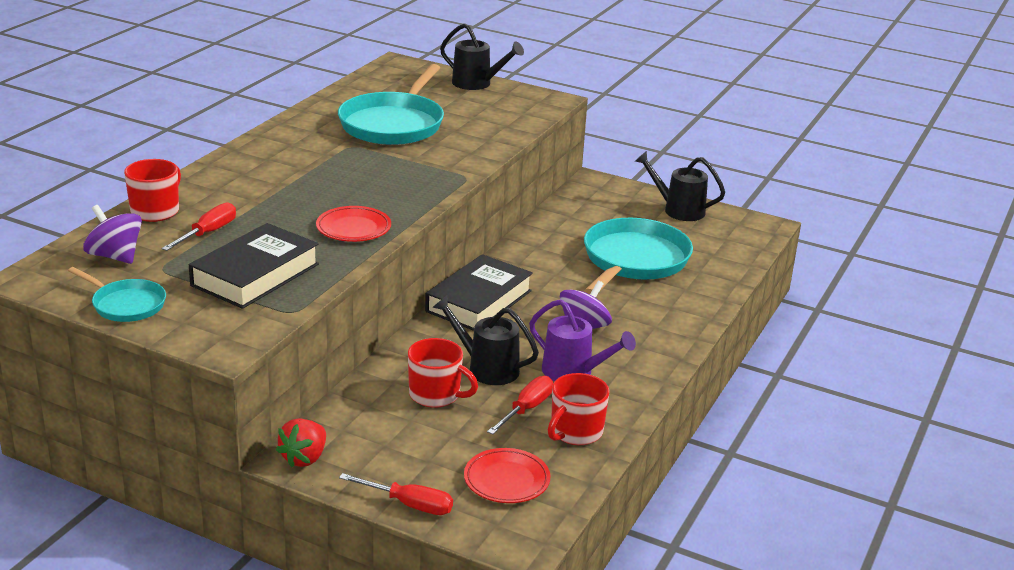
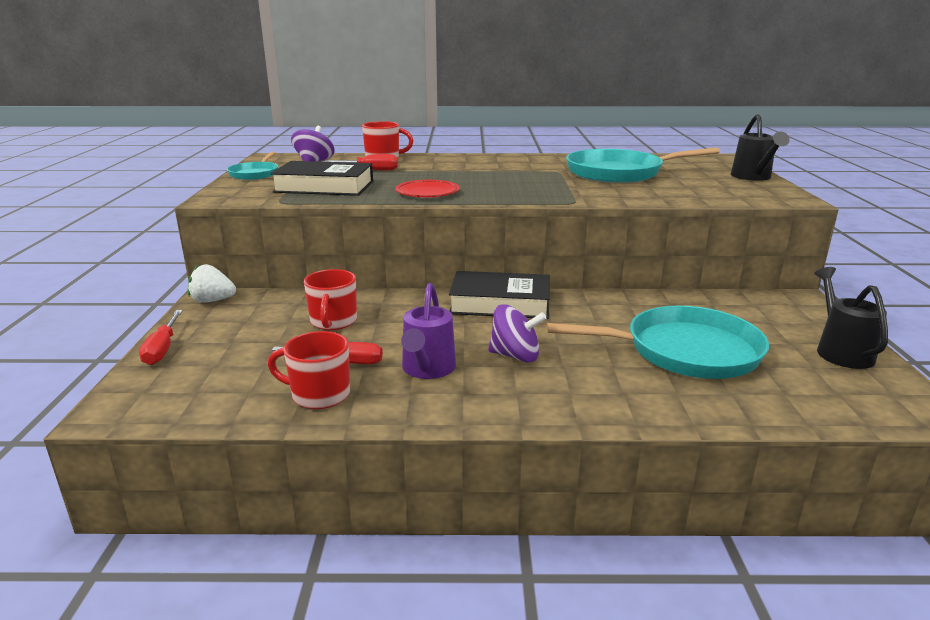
camera: 65 degrees right, 5 degrees down
red strawberry [276,418,326,468] -> white strawberry [188,264,236,303]
black watering can [432,295,539,385] -> none
red plate [464,448,551,503] -> none

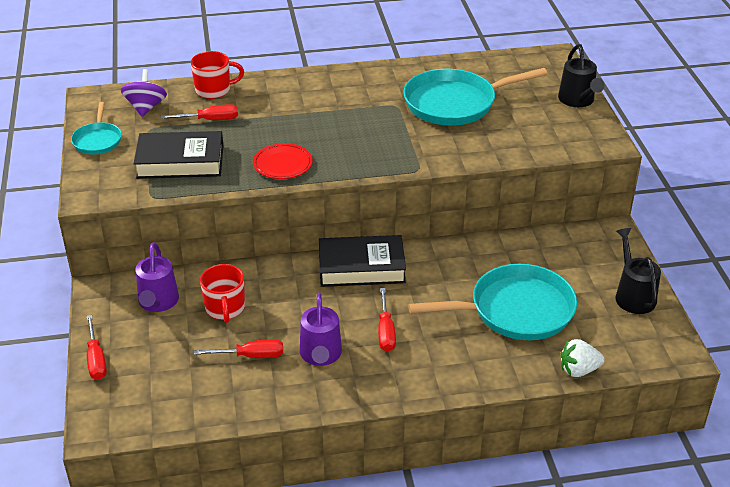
camera: 10 degrees left, 15 degrees up
white strawberry [188,264,236,303] -> white strawberry moved to [561,339,605,377]
red mug [268,331,350,409] -> none
purple spinning top [488,304,546,362] -> red screwdriver [378,288,396,352]
none -> purple watering can [136,242,179,312]

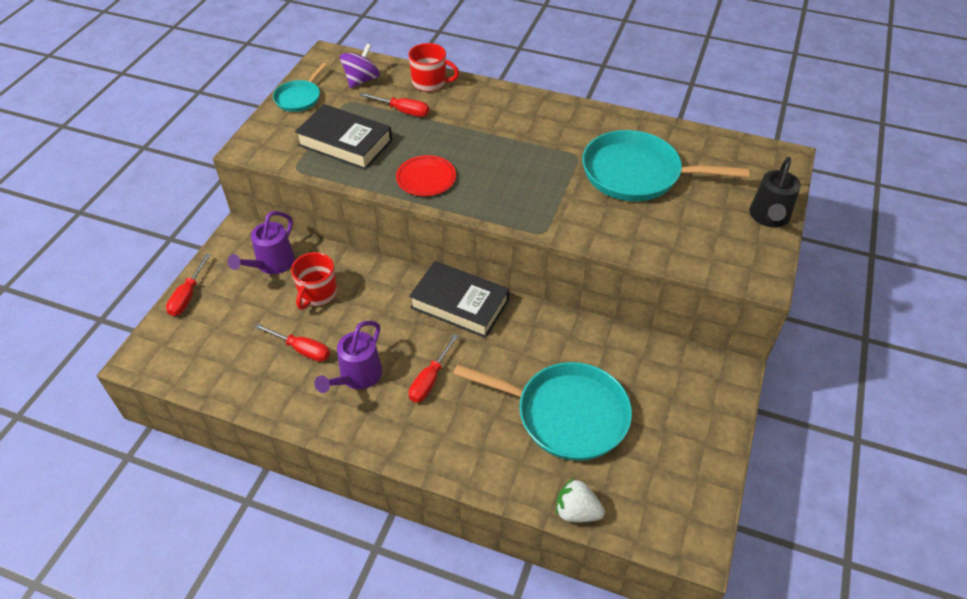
camera: 30 degrees right, 10 degrees up
black watering can [616,228,661,314] -> none

